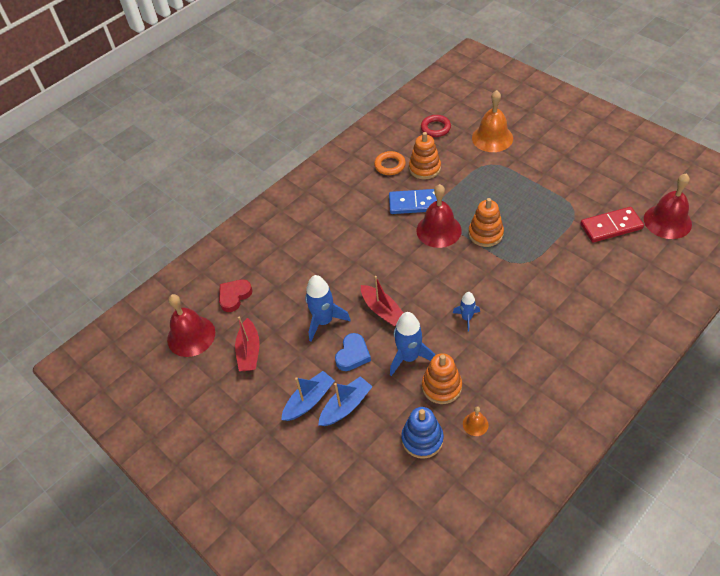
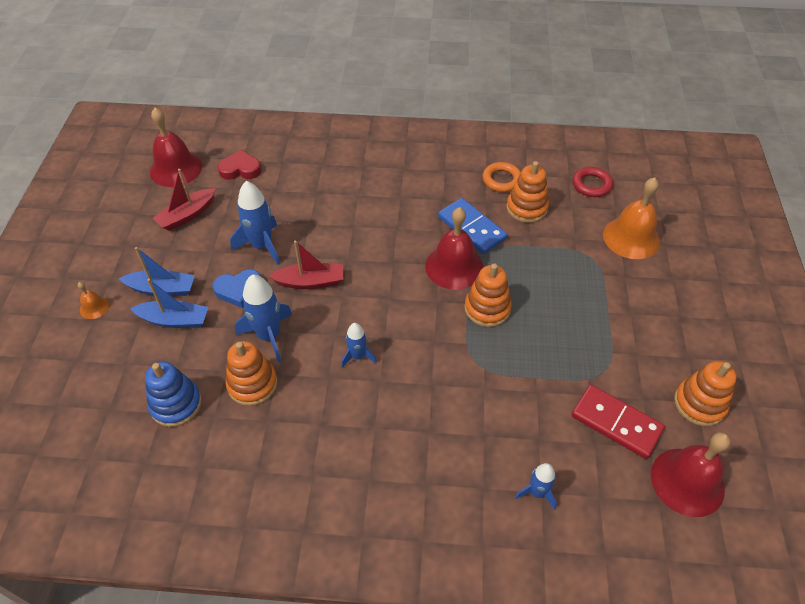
camera: 45 degrees right, 0 degrees up
red boat [361,276,404,327] -> red boat turned 105 degrees counterclockwise [269,240,343,289]
orange bell [463,406,489,436] -> orange bell moved to [78,282,109,319]
none -> blue rocket [515,463,557,510]
none -> orange stacking toy [674,361,737,426]

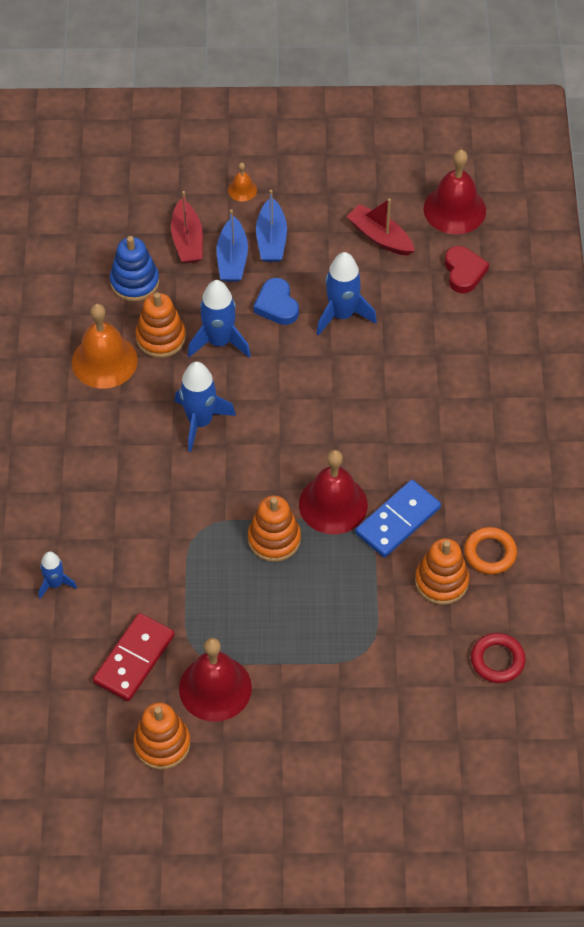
camera: 85 degrees right, 5 degrees up
red boat [269,240,343,289] -> red boat moved to [171,191,203,264]
blue rocket [341,323,377,368] -> blue rocket [175,362,236,452], size x1.71
orange bell [603,177,660,259] -> orange bell moved to [72,304,138,388]
red bell [651,432,730,517] -> red bell moved to [179,638,252,722]

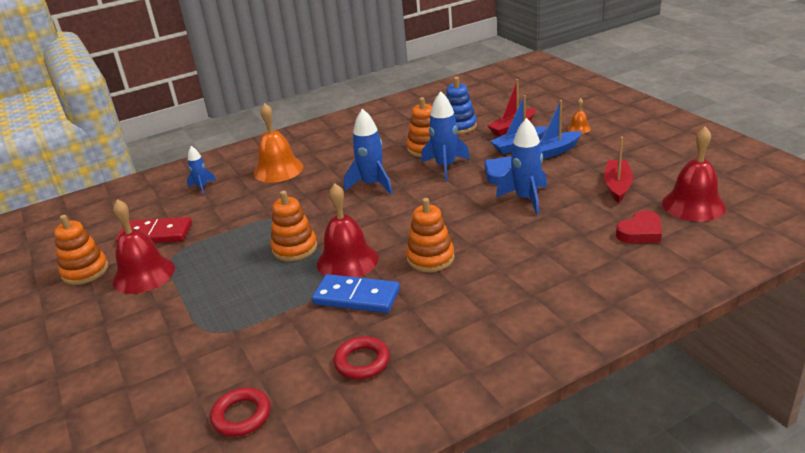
camera: 65 degrees right, 25 degrees down
orange bell [72,304,138,388] -> orange bell moved to [254,103,303,183]
orange stacking toy [415,538,469,605] -> orange stacking toy moved to [406,198,455,272]
orange ring [464,527,517,574] -> red ring [334,336,390,379]

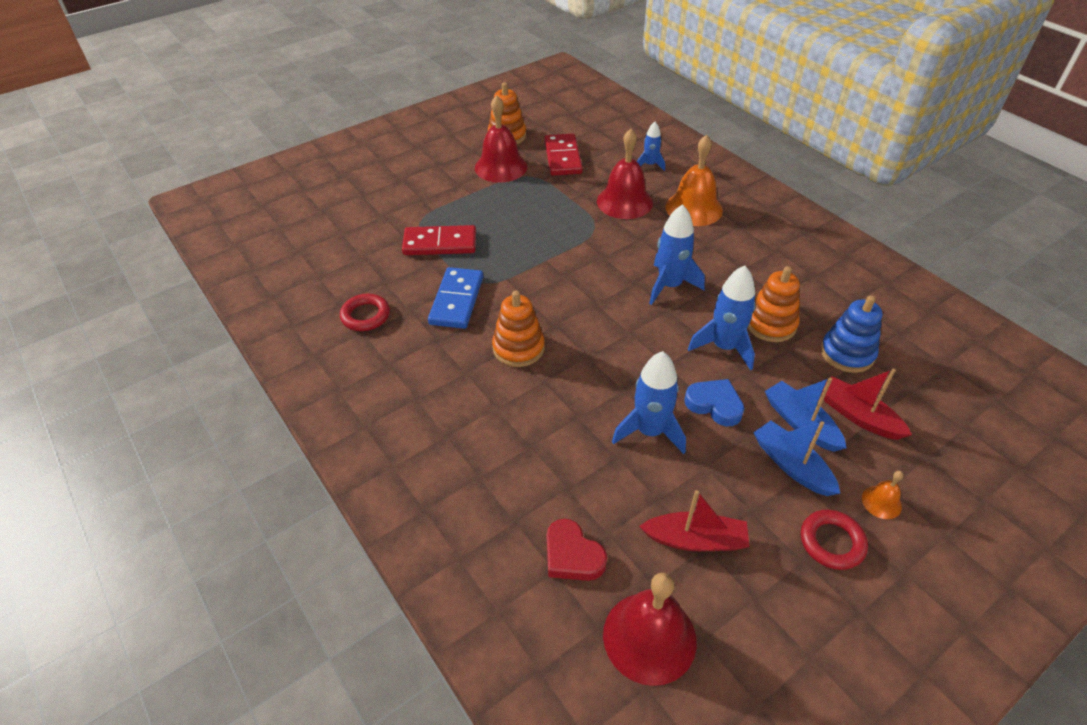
camera: 80 degrees right, 15 degrees up
red ring [210,387,271,437] -> red ring moved to [801,510,868,570]
orange stacking toy [270,191,317,262] -> none
red bell [317,183,378,277] -> red bell moved to [597,129,653,219]
none -> red domino [402,225,476,255]

